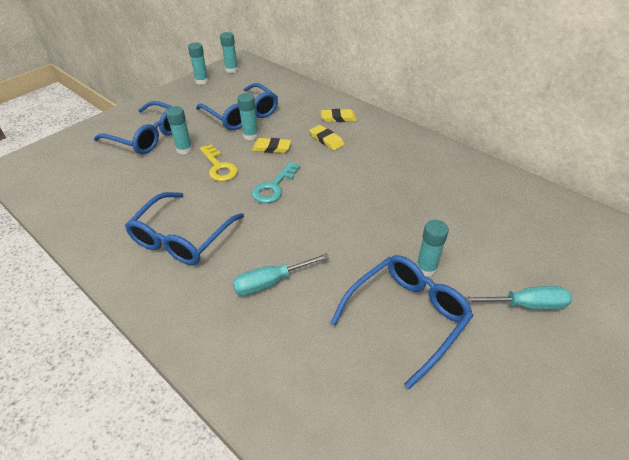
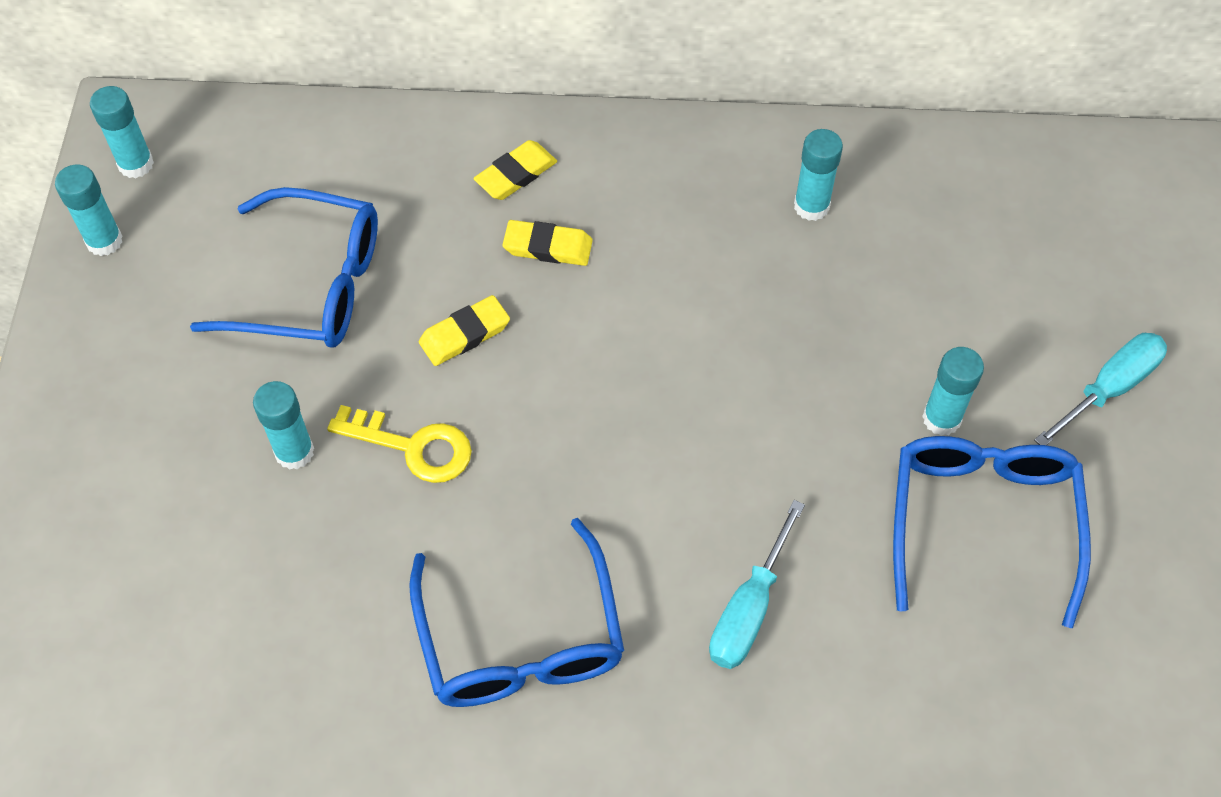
camera: 40 degrees left, 15 degrees up
blue glasses [94,101,173,154] -> none
turquoise glue stick [237,93,258,140] -> turquoise glue stick moved to [794,129,843,221]
turquoise key [252,162,300,203] -> none

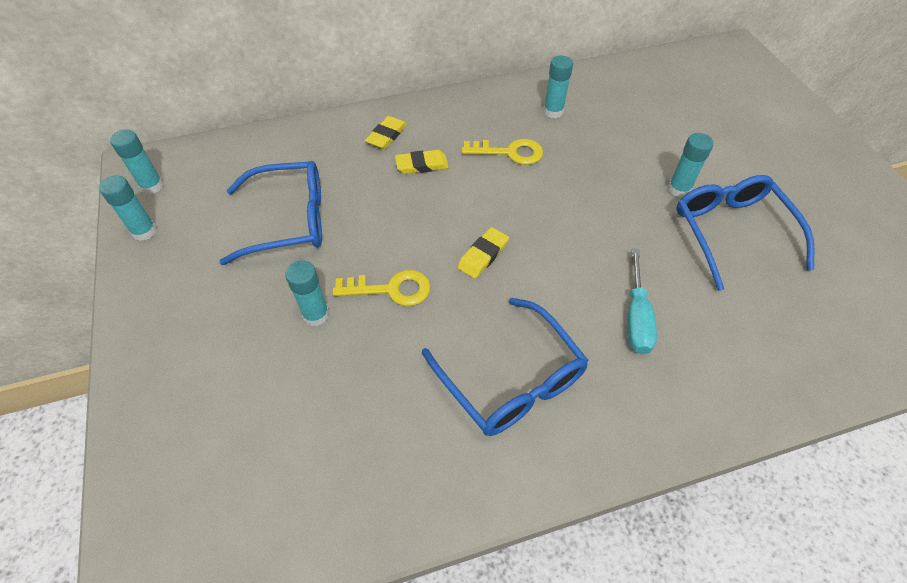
camera: 20 degrees left, 5 degrees down
yellow eraser [419,295,510,366] -> yellow eraser moved to [457,227,509,279]
turquoise screwdriver [1034,333,1167,445] -> none
none -> yellow key [462,139,543,165]

